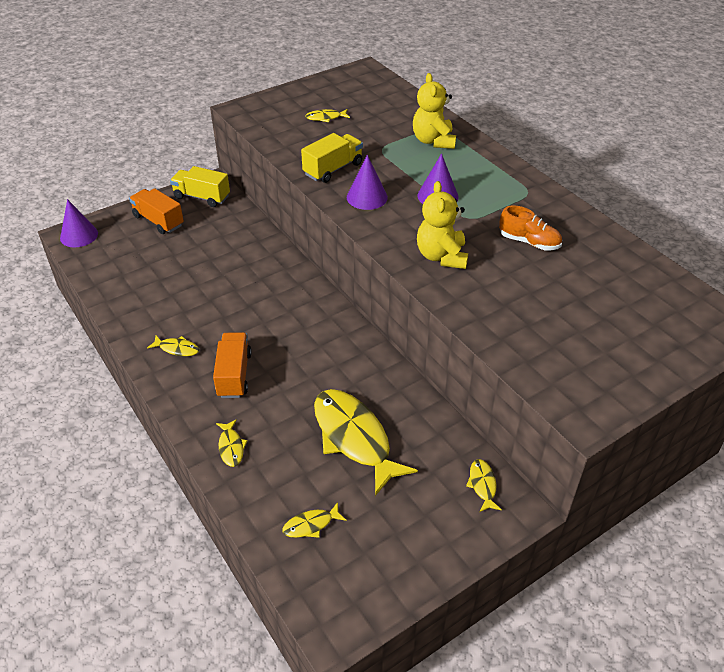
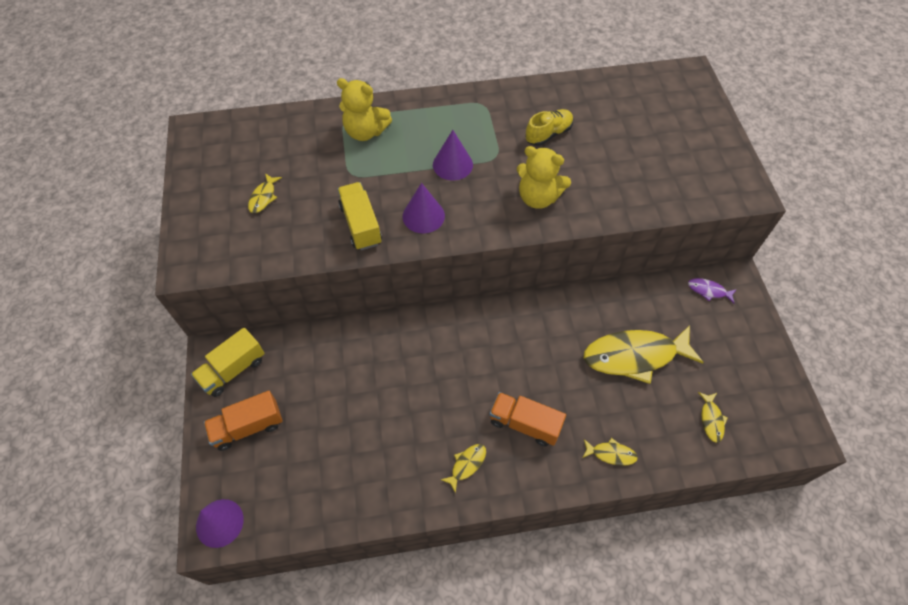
camera: 65 degrees left, 15 degrees up
yellow fish [466,459,502,512] -> purple fish [688,278,737,304]
orange shoe [499,205,562,250] -> yellow shoe [525,109,574,146]

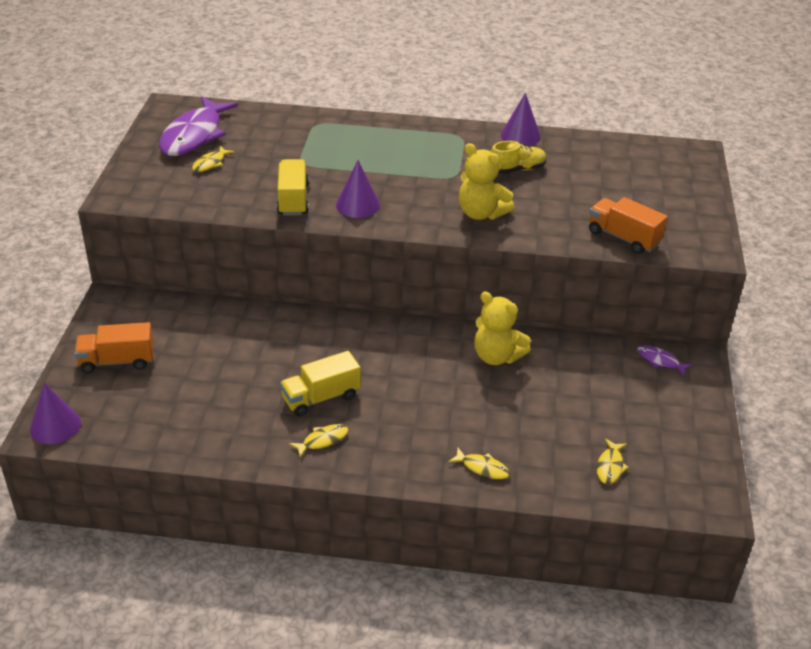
camera: 15 degrees right, 20 degrees down
yellow truck [191,328,265,397] -> yellow truck moved to [280,351,361,417]
yellow teddy bear [337,78,392,141] -> yellow teddy bear moved to [474,291,531,365]
purple cone [433,130,473,180] -> purple cone moved to [501,93,541,146]
orange truck [489,392,566,446] -> orange truck moved to [589,197,668,254]
yellow fish [584,325,704,384] -> none
none -> purple fish [159,97,238,156]

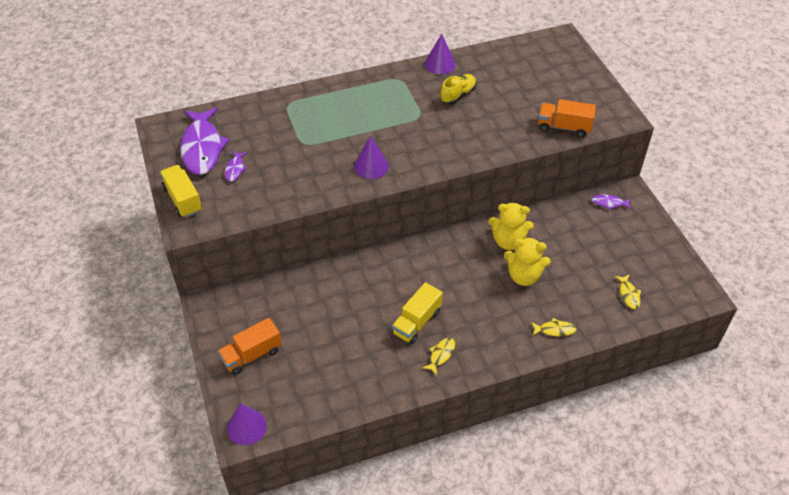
camera: 25 degrees left, 10 degrees up
yellow fish [192,146,235,172] -> purple fish [225,151,247,181]
yellow truck [277,159,309,216] -> yellow truck moved to [160,165,202,218]
yellow teddy bear [459,143,514,220] -> yellow teddy bear moved to [504,237,551,286]

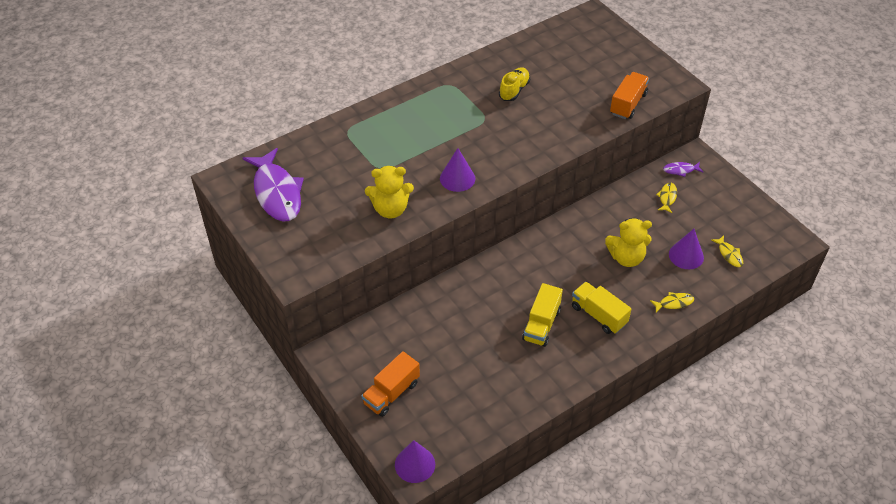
camera: 15 degrees left, 0 degrees up
yellow truck [160,165,202,218] -> yellow truck moved to [572,282,632,334]
purple fish [225,151,247,181] -> none
yellow fish [422,338,455,375] -> yellow fish moved to [656,183,677,213]
purple cone [425,34,456,75] -> purple cone moved to [669,229,704,269]
yellow teddy bear [488,203,534,250] -> yellow teddy bear moved to [365,166,414,218]
orange truck [538,99,596,137] -> orange truck turned 120 degrees clockwise [610,72,649,119]

